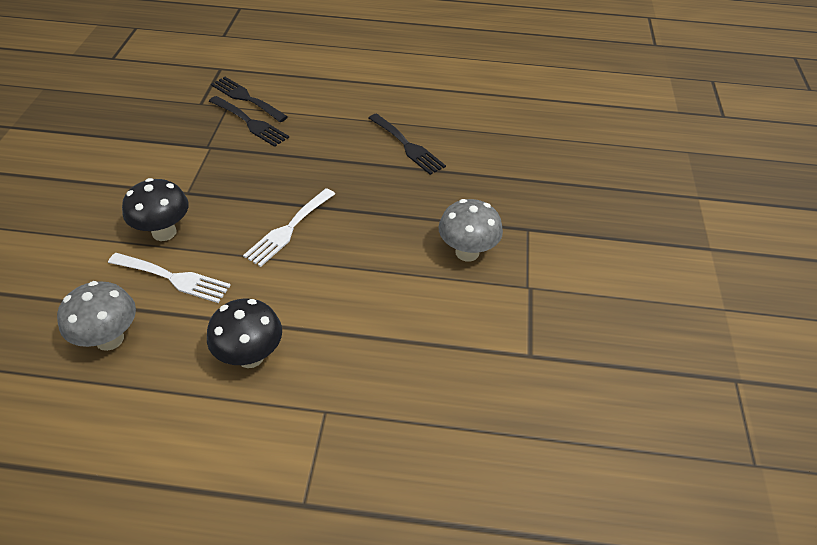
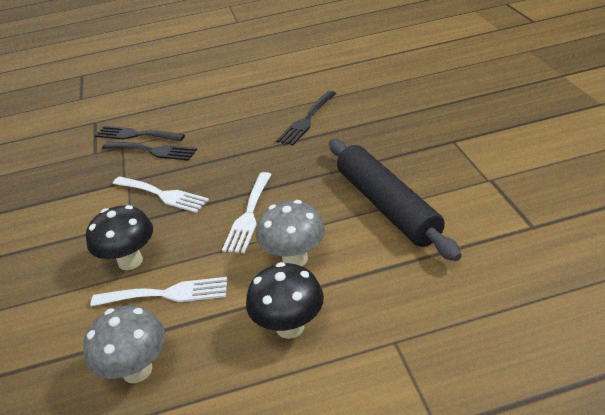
camera: 15 degrees left, 10 degrees down
black fork [369,113,446,175] -> black fork turned 90 degrees clockwise [276,91,337,145]
grey mushroom [438,199,503,262] -> grey mushroom moved to [256,200,325,266]
none -> white fork [113,176,209,213]
none -> black rolling pin [329,139,461,261]

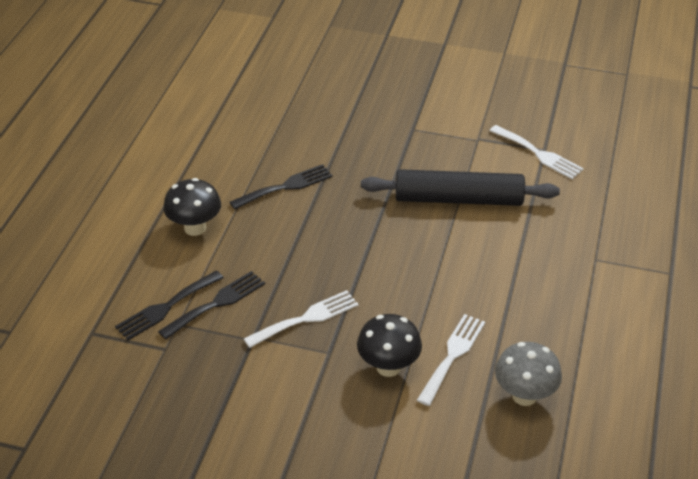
camera: 65 degrees left, 5 degrees up
white fork [222,172,272,253] -> white fork moved to [490,125,584,179]
black mushroom [246,262,324,339] -> black mushroom moved to [163,178,221,236]
grey mushroom [256,200,325,266] -> none
black fork [276,91,337,145] -> black fork turned 90 degrees counterclockwise [230,164,333,210]

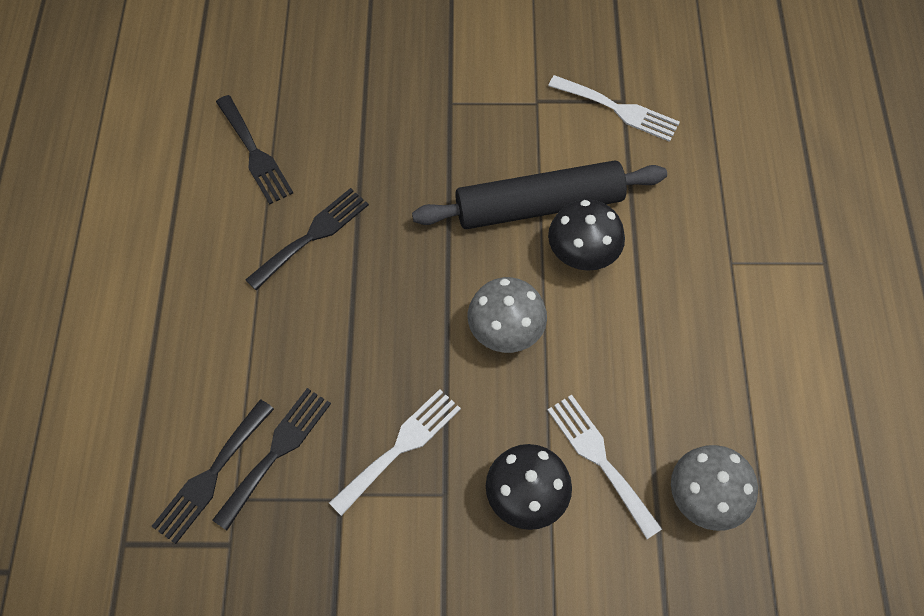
camera: 15 degrees left, 20 degrees up
black mushroom [163,178,221,236] -> black mushroom moved to [548,199,625,271]
white fork [417,314,485,406] -> white fork turned 45 degrees counterclockwise [548,395,662,539]
none -> black fork [216,95,293,204]
none -> grey mushroom [468,277,547,353]

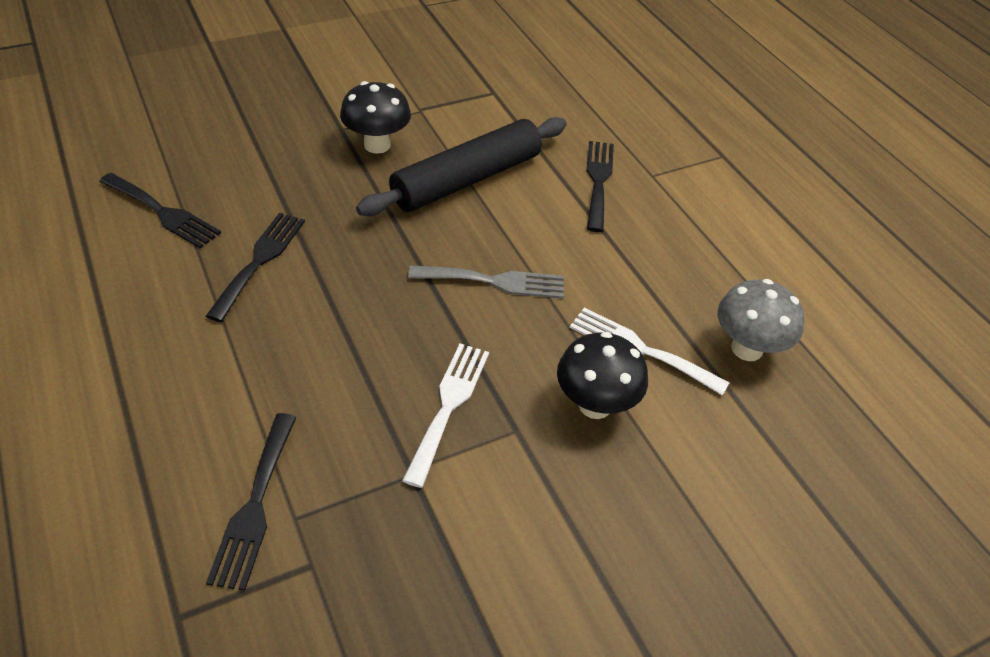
camera: 30 degrees left, 15 degrees down
black fork [212,388,331,531] -> black fork moved to [586,141,614,232]
grey mushroom [468,277,547,353] -> grey fork [408,265,564,299]
white fork [548,75,680,142] -> none
black mushroom [548,199,625,271] -> black mushroom moved to [340,81,411,154]

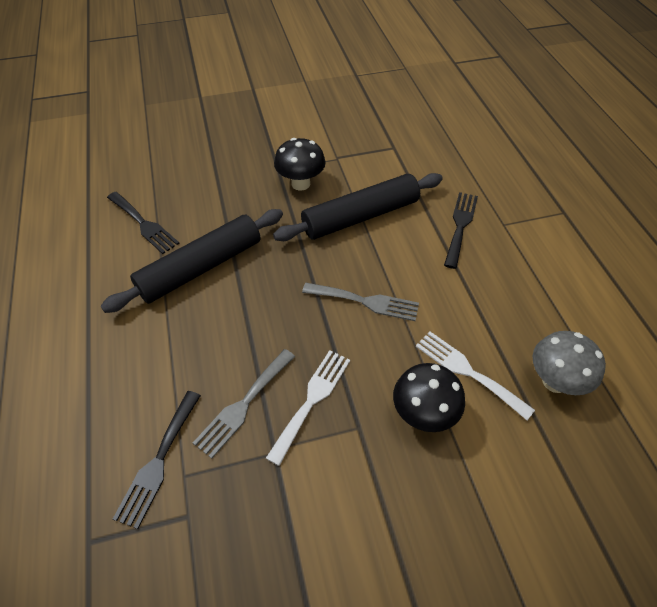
camera: 15 degrees right, 5 degrees up
black fork [206,212,305,322] -> black rolling pin [101,209,283,313]
none -> grey fork [193,349,295,459]

